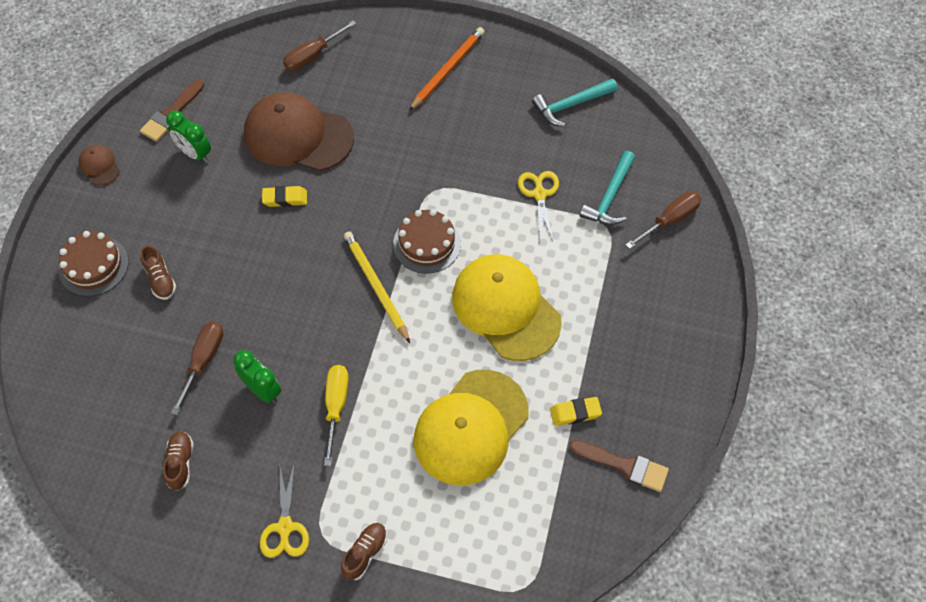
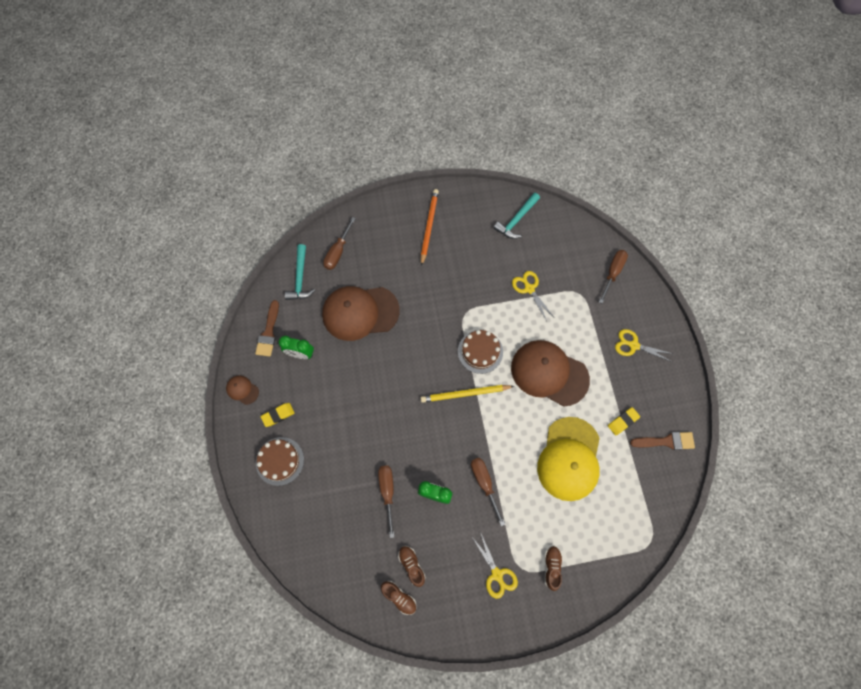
camera: 25 degrees left, 10 degrees up
brown shoe [140,245,176,300] -> brown shoe moved to [381,581,416,615]
yellow eraser [262,186,307,207] -> yellow eraser moved to [261,403,295,427]
yellow screwdriver [324,365,349,466] -> brown screwdriver [471,458,505,526]
yellow pencil [344,232,410,343] -> yellow pencil turned 45 degrees counterclockwise [421,385,514,403]
yellow cap [452,254,562,361] -> brown cap [511,340,590,407]
turquoise hammer [579,151,635,225] -> turquoise hammer moved to [285,244,315,300]
none -> yellow scissors [615,329,673,362]

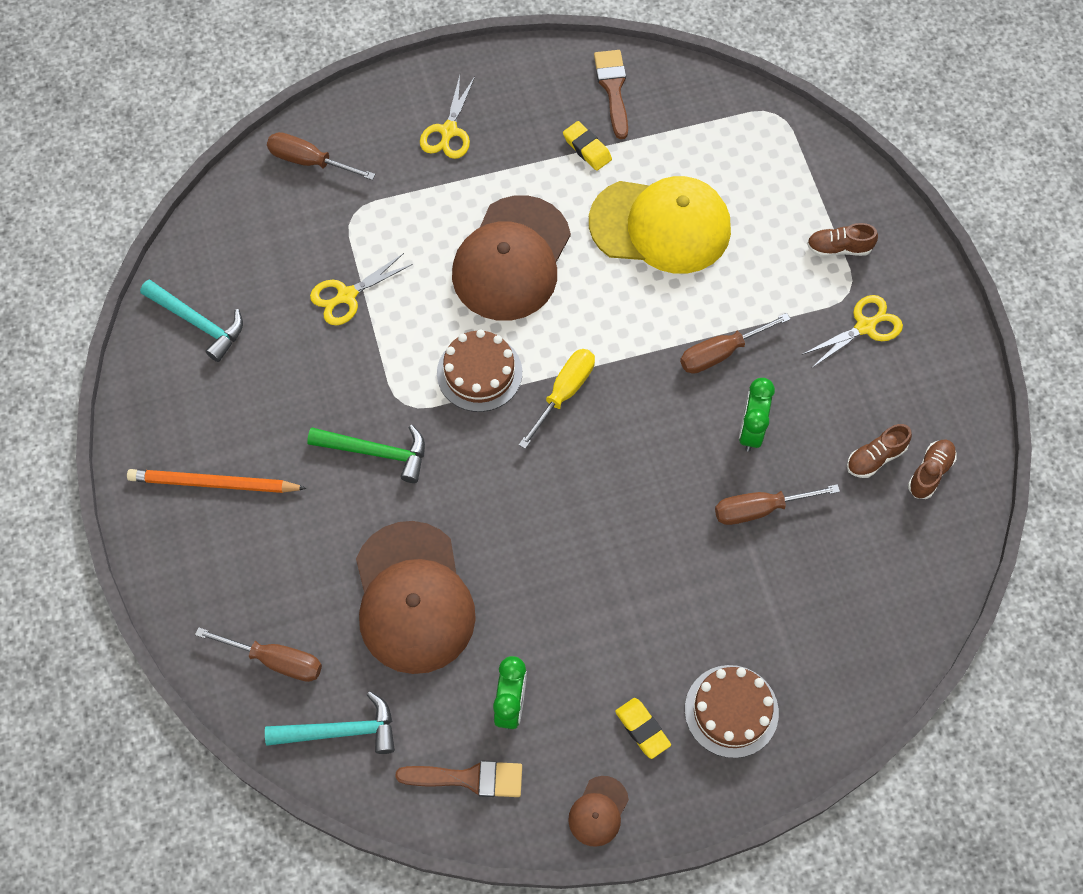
camera: 95 degrees left, 5 degrees down
yellow pencil [421,385,514,403] -> yellow screwdriver [519,349,595,449]
none -> green hammer [307,425,425,483]

